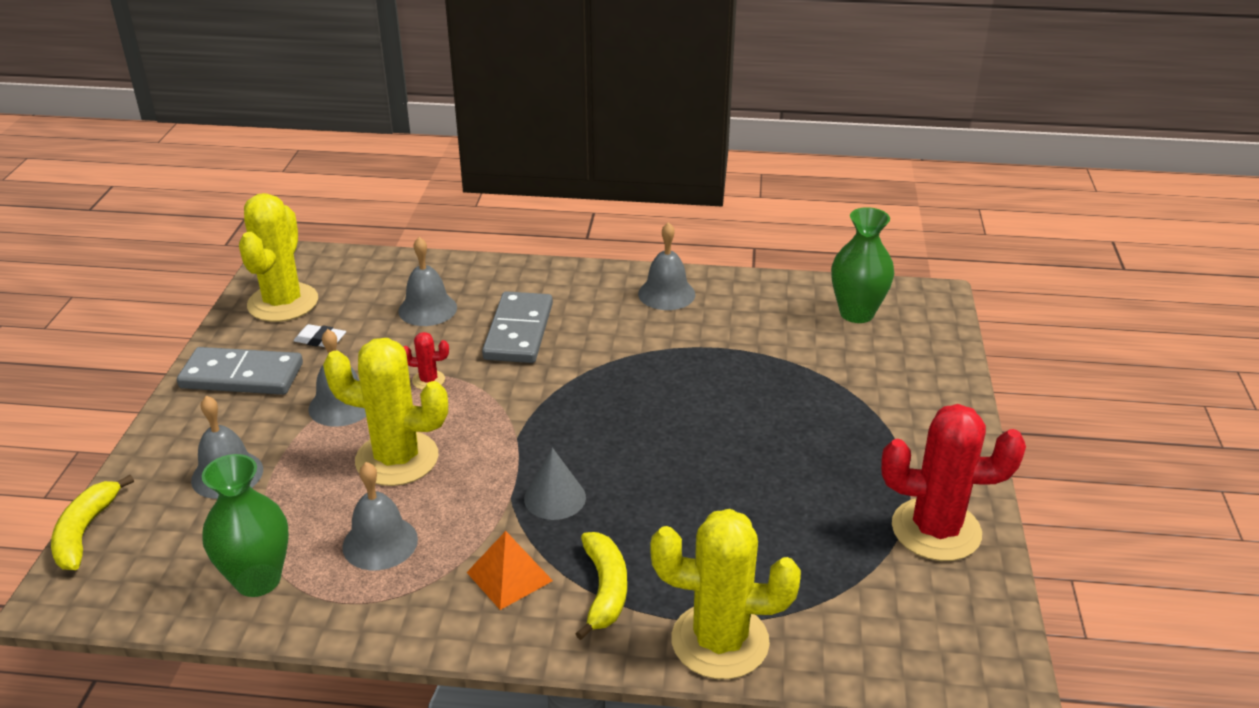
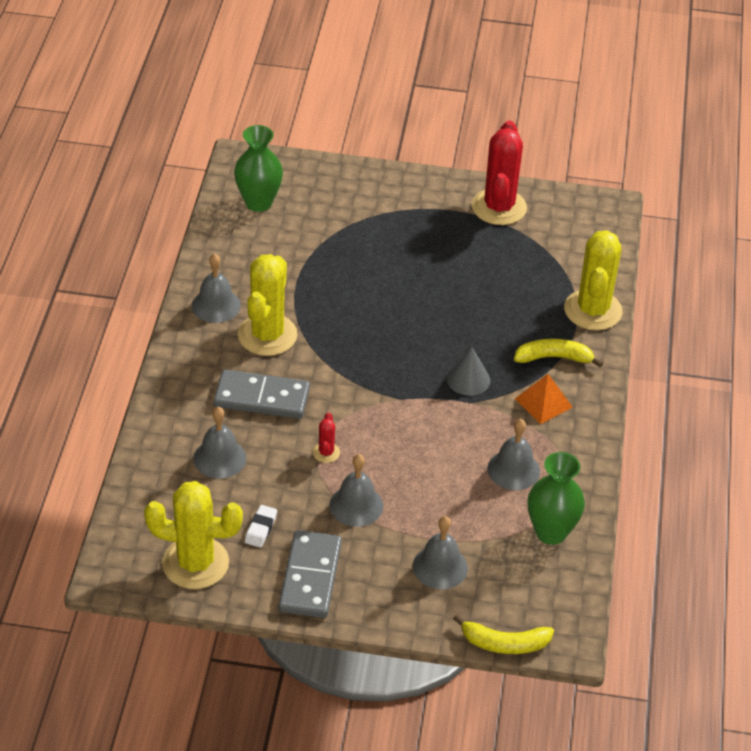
camera: 90 degrees left, 10 degrees up
yellow cactus [323,338,448,486] -> yellow cactus moved to [238,254,298,356]

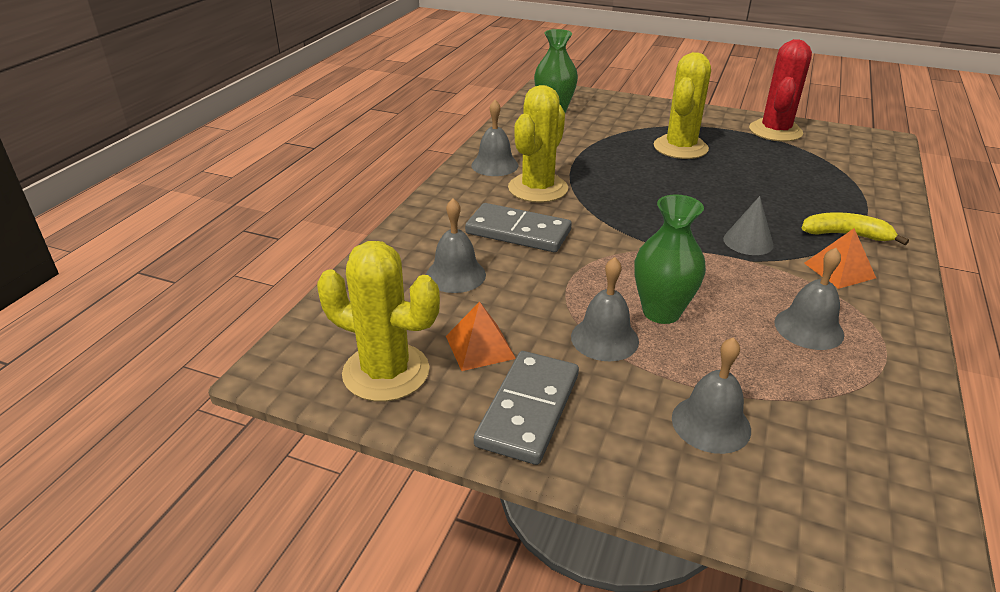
camera: 15 degrees right, 10 degrees down
white eraser [245,505,277,547] -> orange pyramid [446,302,516,371]
red cactus [313,413,340,463] -> none
yellow banana [453,615,554,654] -> none
green vase [528,452,585,545] -> green vase moved to [634,195,706,324]
yellow cactus [564,230,623,330] -> yellow cactus moved to [654,52,711,159]

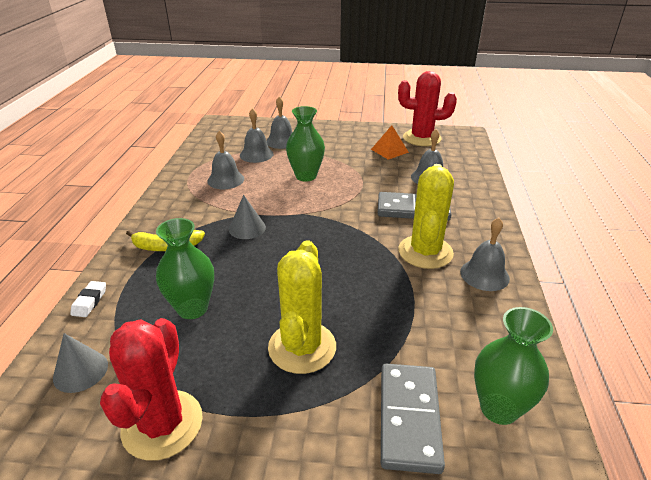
camera: 165 degrees right, 0 degrees up
yellow cactus [317,241,440,402] -> red cactus [398,71,457,146]
grey domino [474,351,579,465] -> grey domino moved to [381,364,445,474]
grey bell [571,257,639,361] -> grey bell moved to [240,108,274,163]
orange pyramid [804,228,876,289] -> none
none -> grey cone [53,333,108,393]
none -> white eraser [70,281,106,317]
none -> green vase [156,218,214,319]

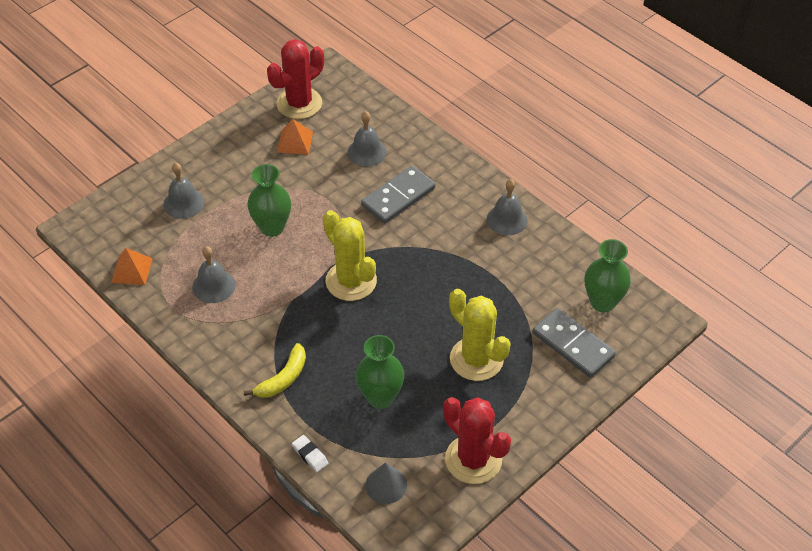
camera: 50 degrees left, 15 degrees up
grey cone [229,195,266,239] -> none
grey bell [240,108,274,163] -> none
yellow cactus [398,164,454,269] -> yellow cactus moved to [323,210,377,301]
none -> orange pyramid [111,248,153,285]

